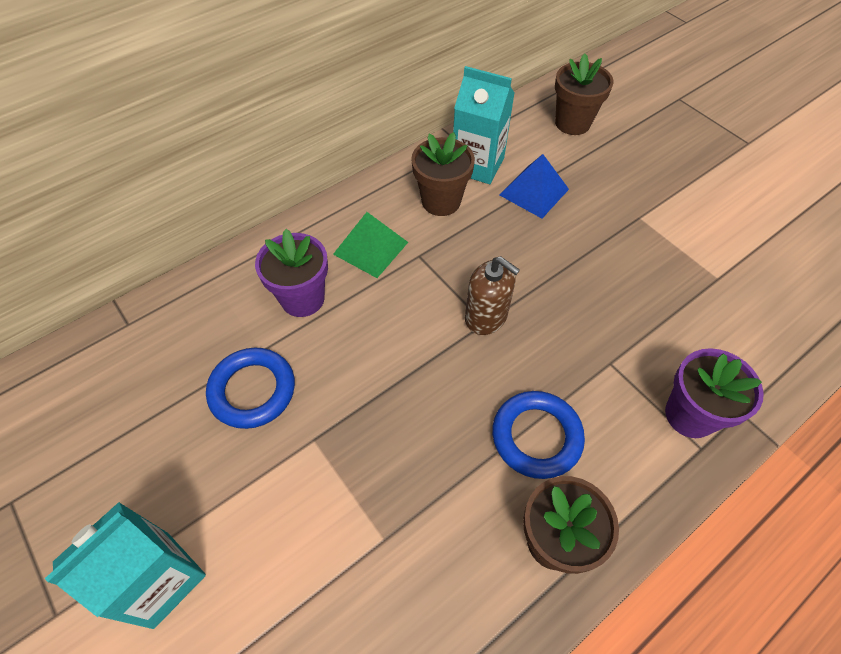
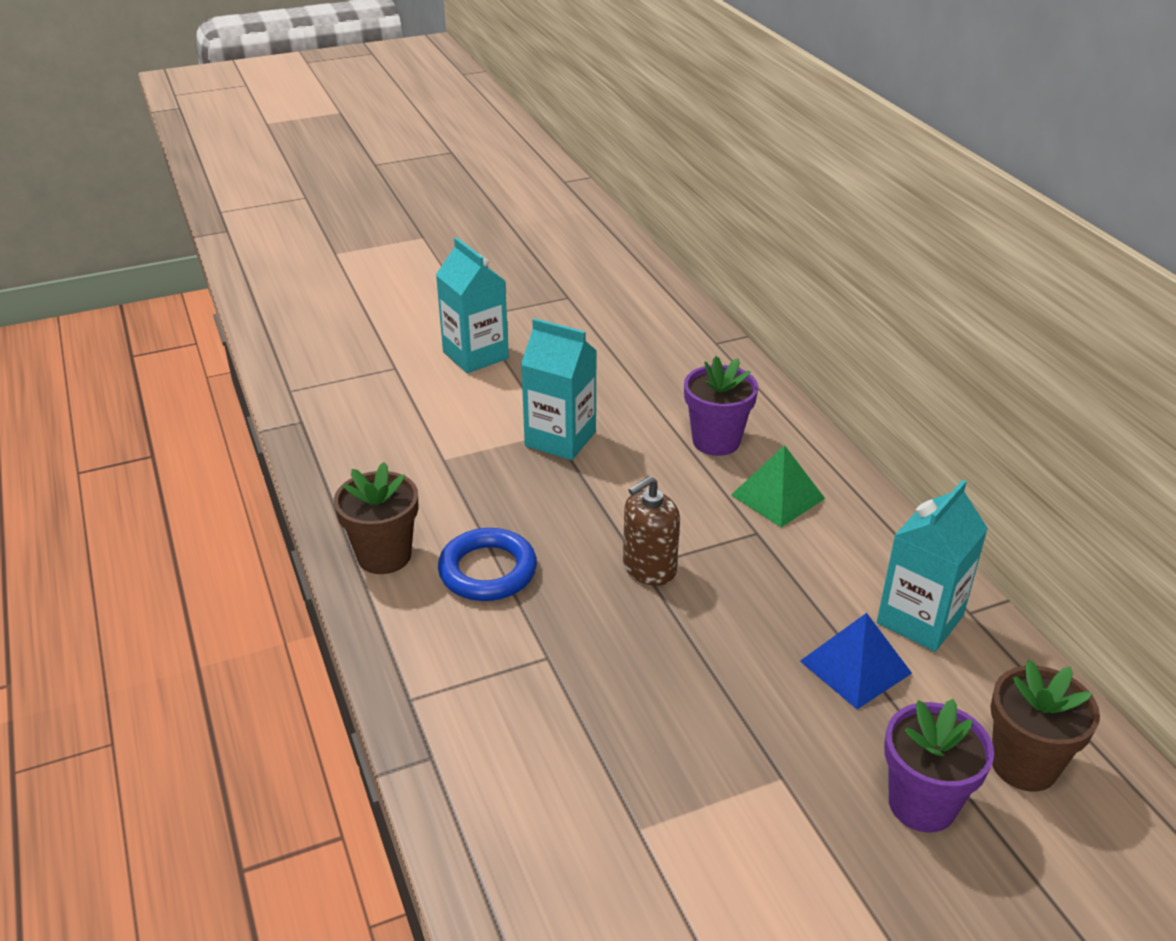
camera: 105 degrees right, 20 degrees down
blue ring [206,348,295,429] -> none
brown flower pot [411,132,475,216] -> none
purple flower pot [665,348,764,438] -> purple flower pot moved to [884,699,994,833]
none -> turquoise carton [521,318,597,460]

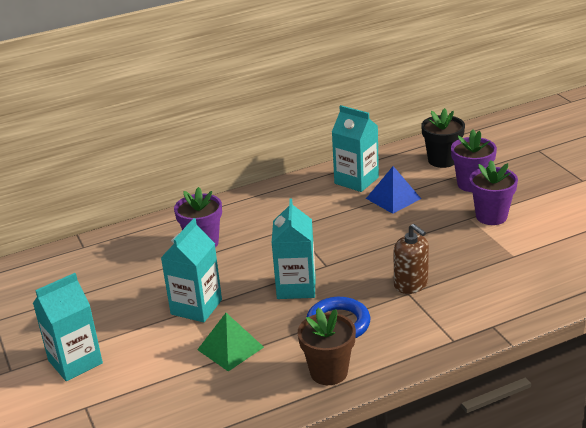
camera: 90 degrees left, 5 degrees down
brown soap dispenser [623,476,680,586] -> brown soap dispenser moved to [394,224,429,294]
green pyramid [731,445,825,527] -> green pyramid moved to [197,313,264,371]
brown flower pot [990,660,1100,792] -> black flower pot [421,108,465,168]
none -> turquoise carton [272,198,315,299]
none -> purple flower pot [469,160,518,225]

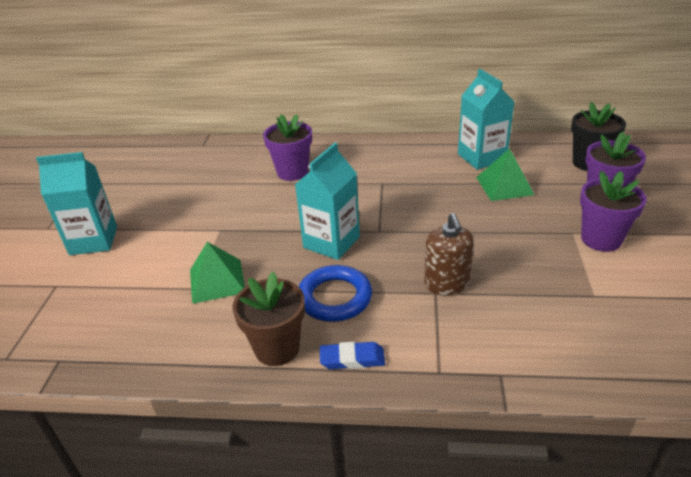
camera: 30 degrees right, 5 degrees up
turquoise carton [161,218,222,322] -> none
blue pyramid [366,166,421,214] -> green pyramid [476,148,534,201]
none -> blue eraser [320,342,385,369]

